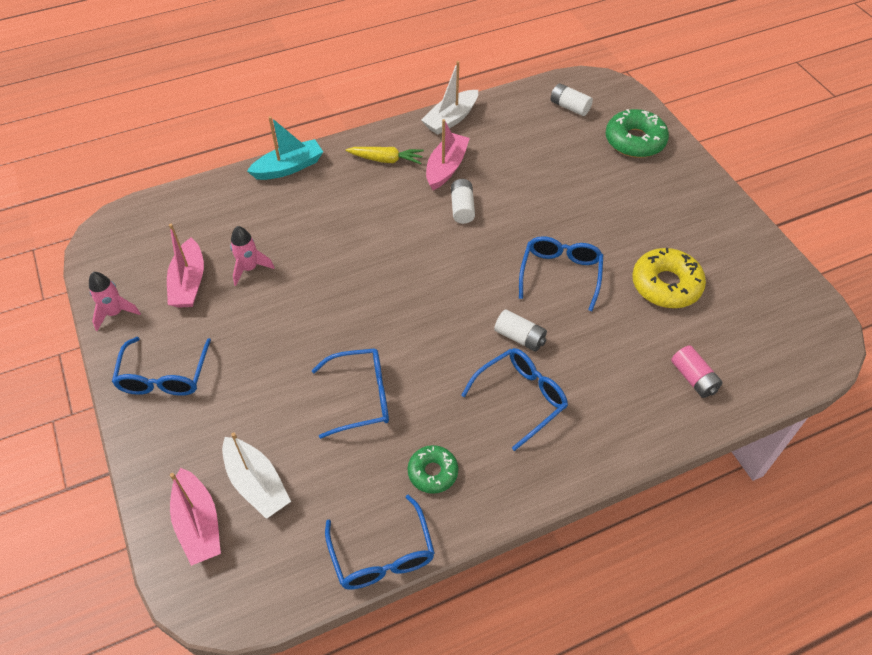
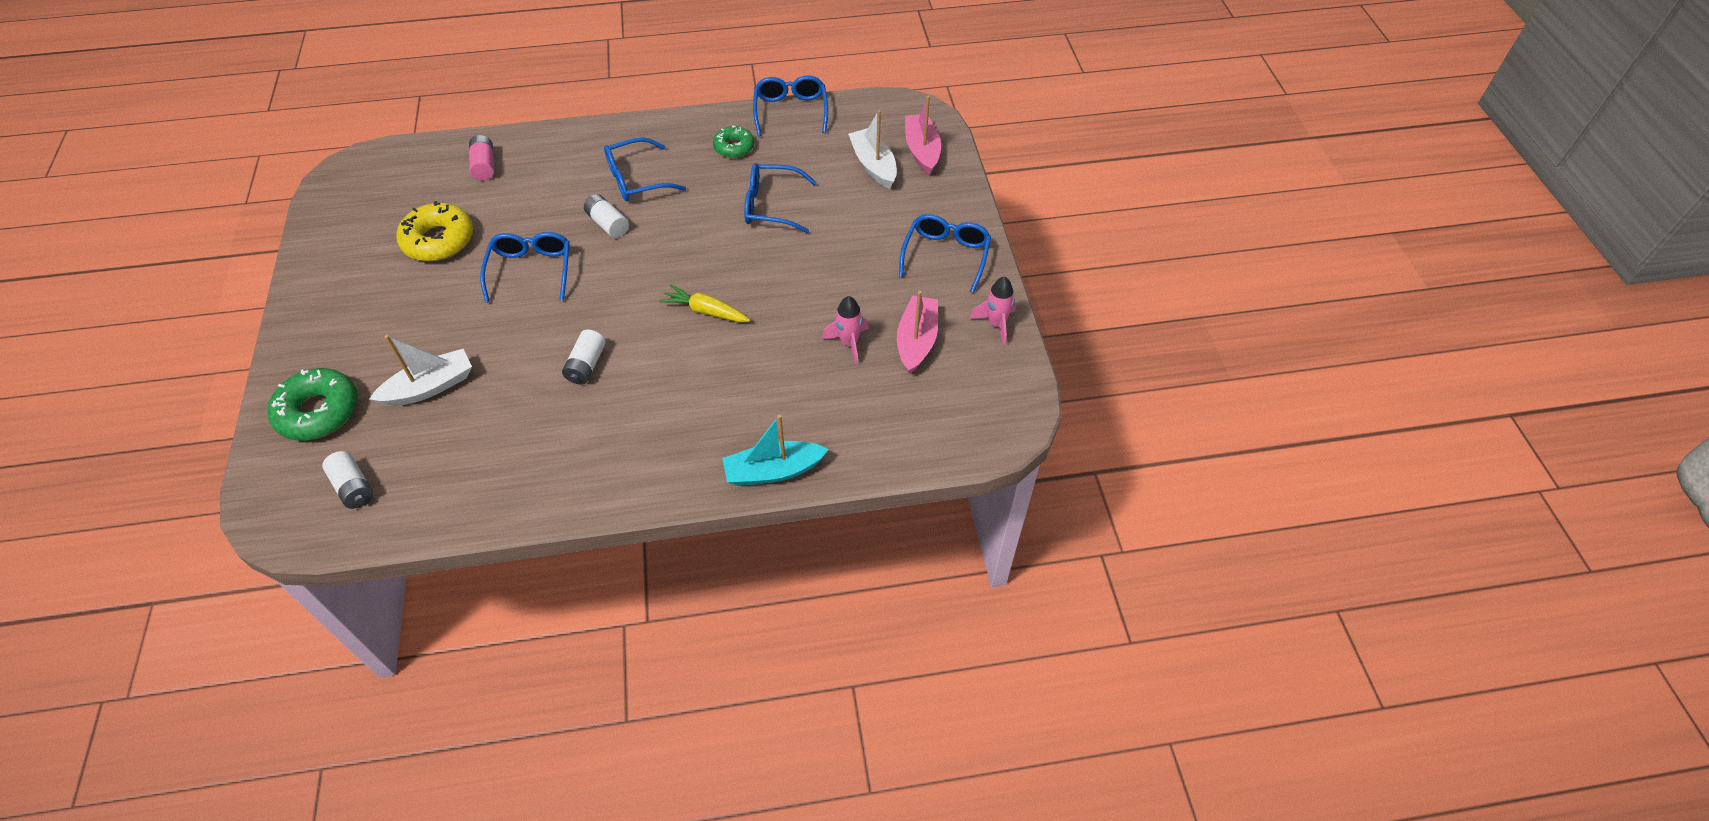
camera: 165 degrees left, 0 degrees up
yellow carrot [346,147,424,164] -> yellow carrot moved to [659,284,750,322]
white boat [421,61,478,135] -> white boat moved to [369,335,472,406]
pink boat [426,119,470,190] -> none
blue glasses [519,236,603,311] -> blue glasses turned 150 degrees clockwise [480,232,570,303]

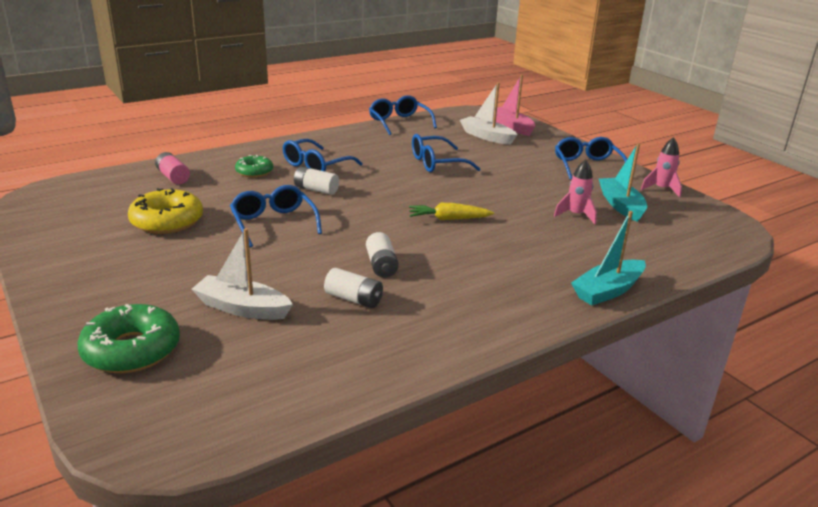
camera: 25 degrees left, 25 degrees down
white battery [322,451,373,509] -> white battery moved to [324,268,383,308]
white boat [369,335,472,406] -> white boat turned 105 degrees counterclockwise [192,228,293,320]
green donut [713,125,754,158] -> green donut moved to [235,155,273,178]
pink boat [897,291,938,374] -> turquoise boat [599,144,647,222]

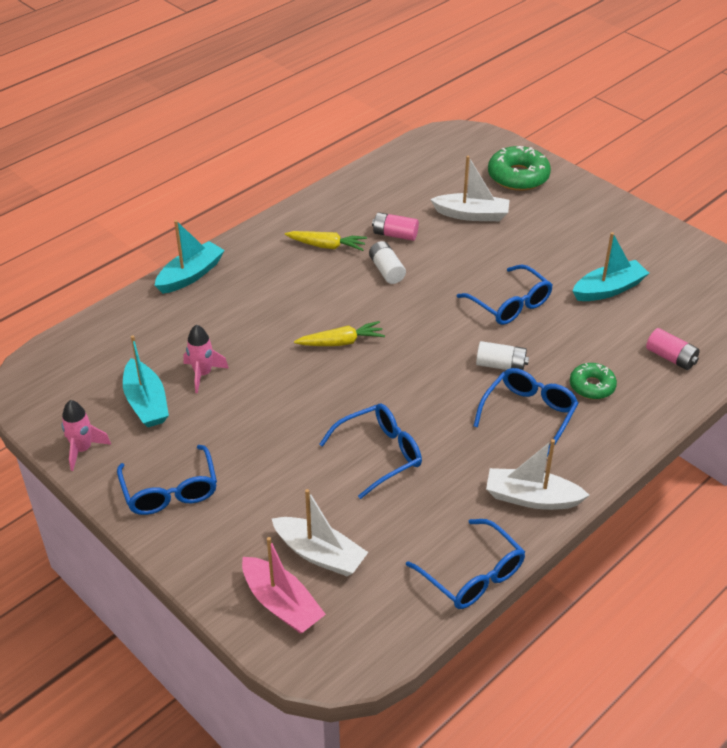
camera: 170 degrees right, 15 degrees up
yellow donut [128,188,203,234] -> turquoise boat [573,232,649,301]
white battery [324,268,383,308] -> pink battery [372,212,419,241]
none -> yellow carrot [285,231,367,251]
none -> white boat [486,439,590,510]

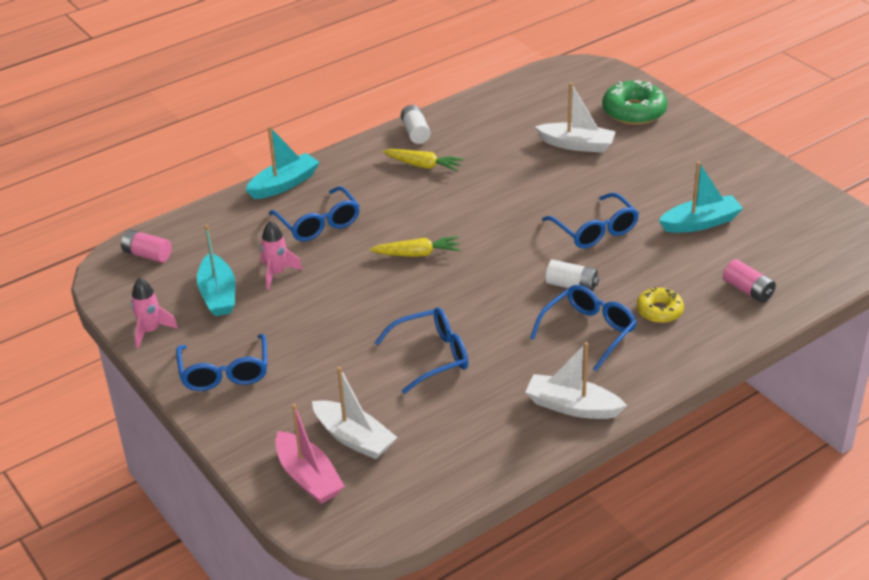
camera: 10 degrees right, 5 degrees down
white battery [369,241,406,284] -> white battery moved to [401,105,430,144]
pink battery [372,212,419,241] -> pink battery moved to [121,229,172,263]
blue glasses [406,519,525,609] -> blue glasses moved to [269,186,360,241]
green donut [570,363,617,399] -> yellow donut [637,287,684,323]

